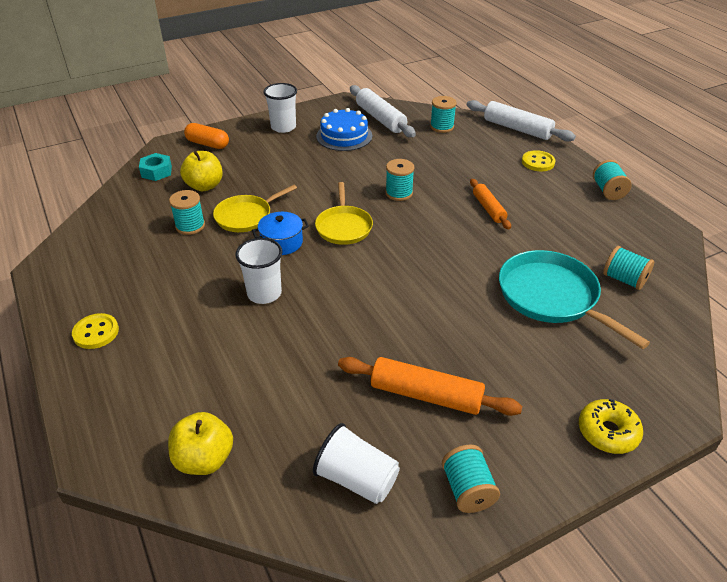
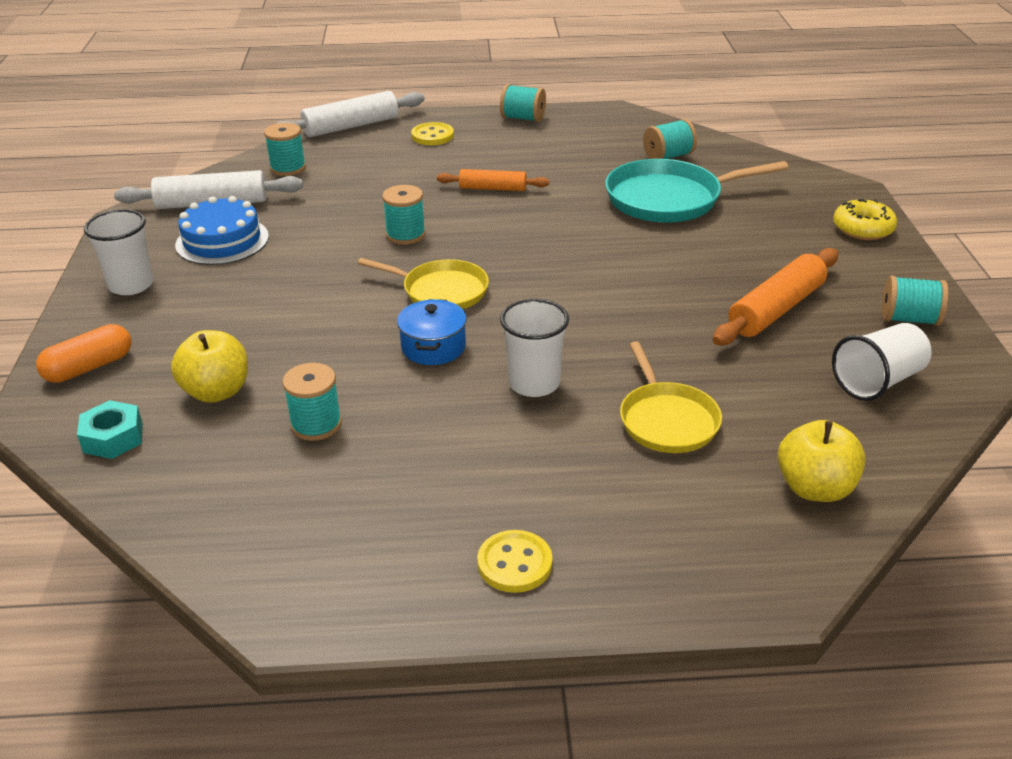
camera: 65 degrees left, 5 degrees down
yellow pan [213,185,297,232] -> yellow pan moved to [620,341,722,453]

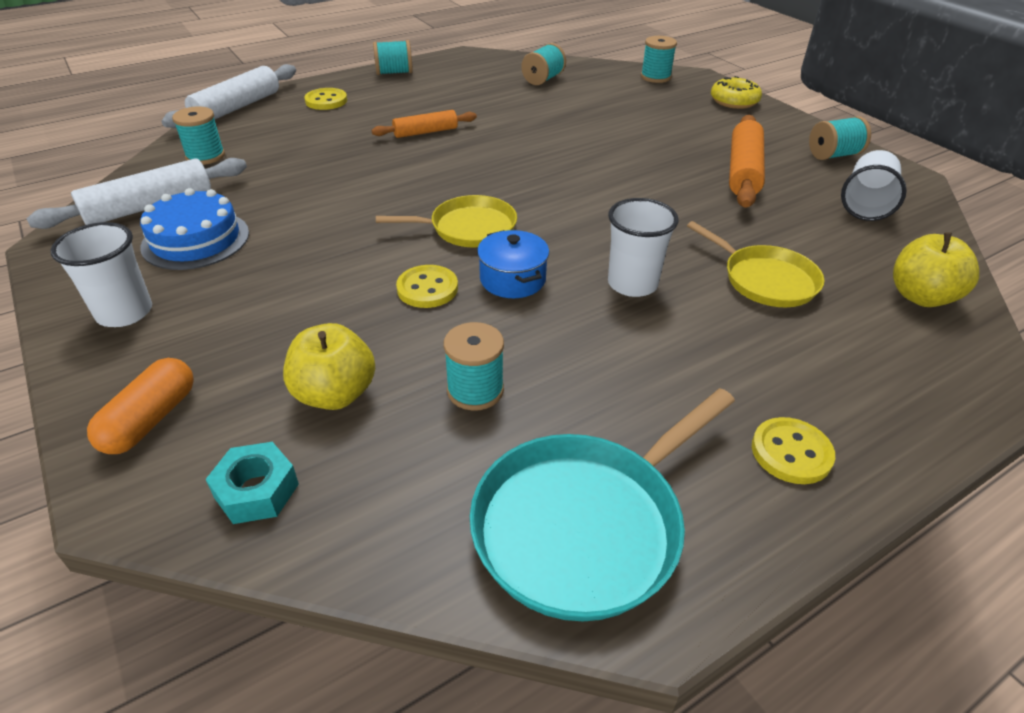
camera: 30 degrees left, 5 degrees up
turquoise spool [382,185,426,245] -> turquoise spool moved to [641,36,677,83]
turquoise pan [605,159,788,223] -> turquoise pan moved to [470,388,735,621]
none -> yellow button [396,265,458,308]

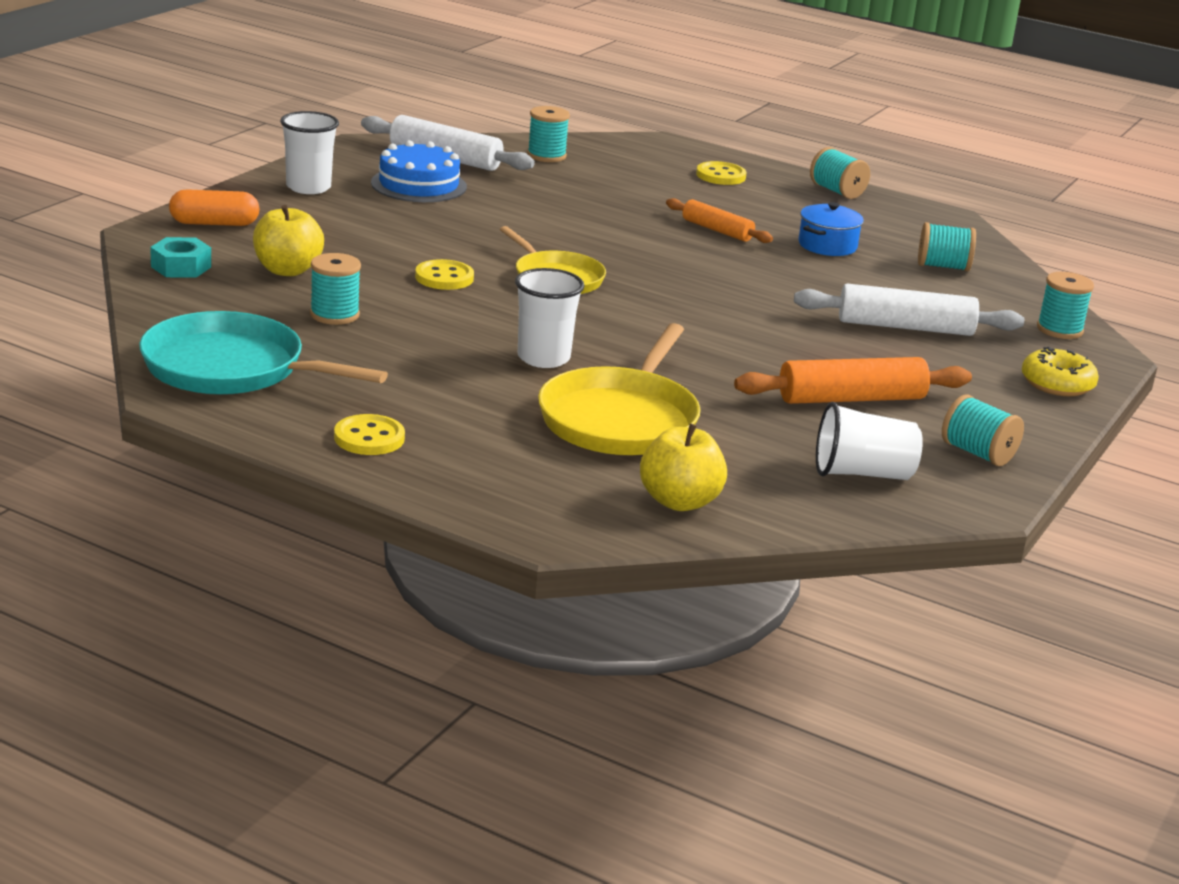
camera: 60 degrees right, 15 degrees down
white rolling pin [161,64,296,128] -> white rolling pin moved to [794,284,1024,336]
blue pot [477,230,549,298] -> blue pot moved to [798,202,864,256]
yellow pan [687,221,825,307] -> yellow pan [538,323,700,455], size x1.54

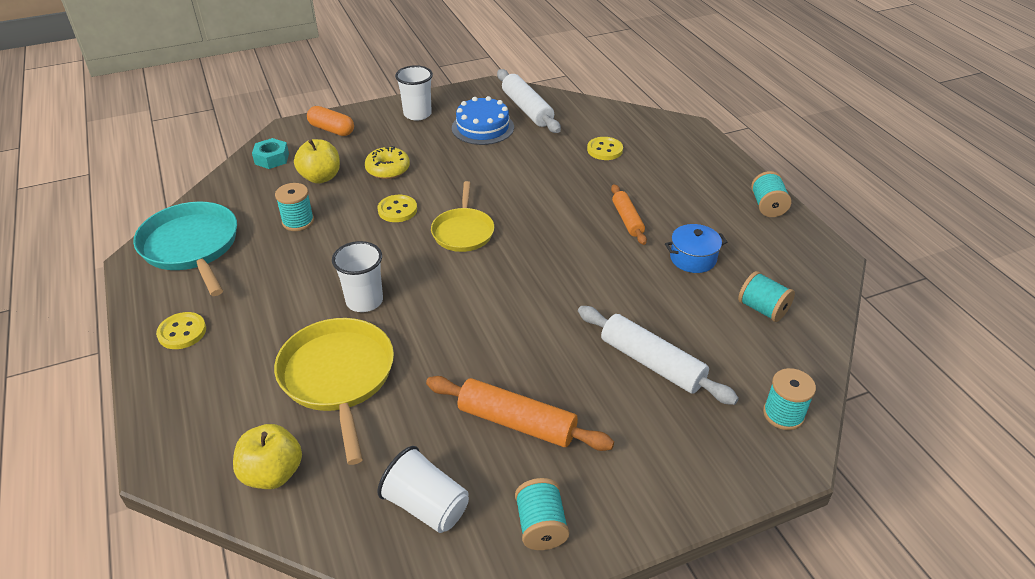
camera: 40 degrees right, 15 degrees up
turquoise spool [527,106,570,162] -> none
yellow pan [538,323,700,455] -> yellow pan turned 105 degrees clockwise [274,318,394,465]
yellow button [696,161,746,185] -> yellow button moved to [587,137,623,160]
yellow donut [1022,346,1099,396] -> yellow donut moved to [365,146,410,179]

